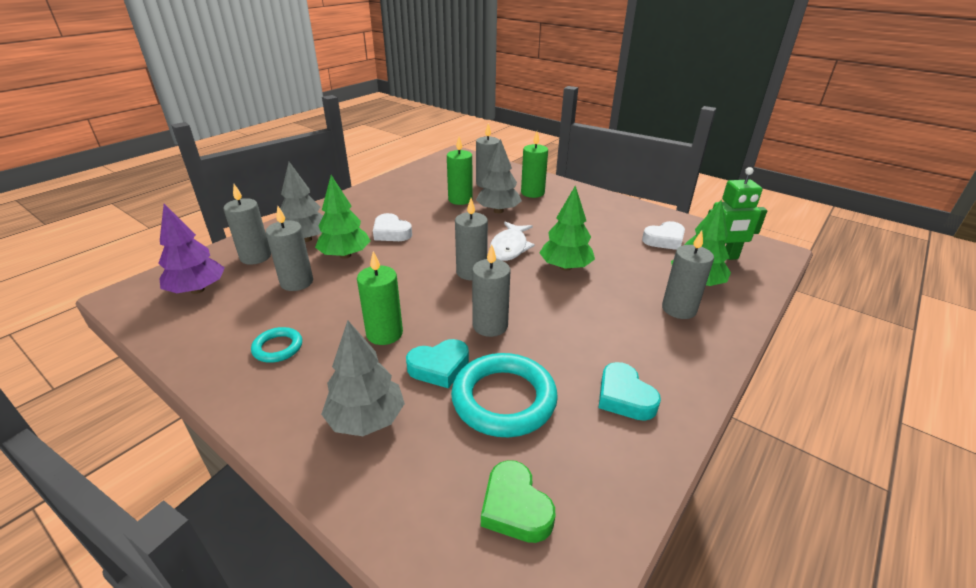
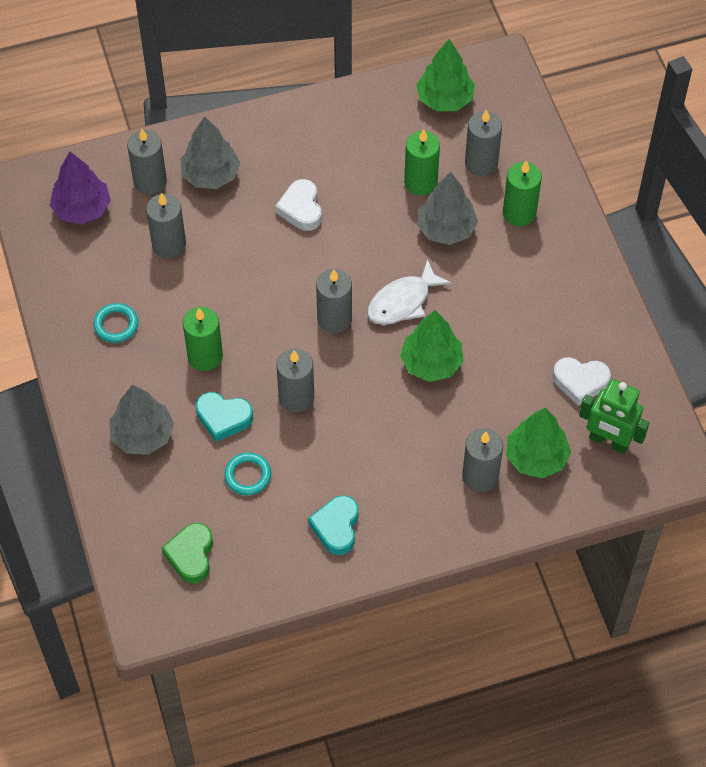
camera: 35 degrees right, 25 degrees up
green tree [315,175,370,259] -> green tree moved to [416,39,475,111]
turquoise ring [451,353,558,437] -> turquoise ring [224,452,271,495], size x0.52

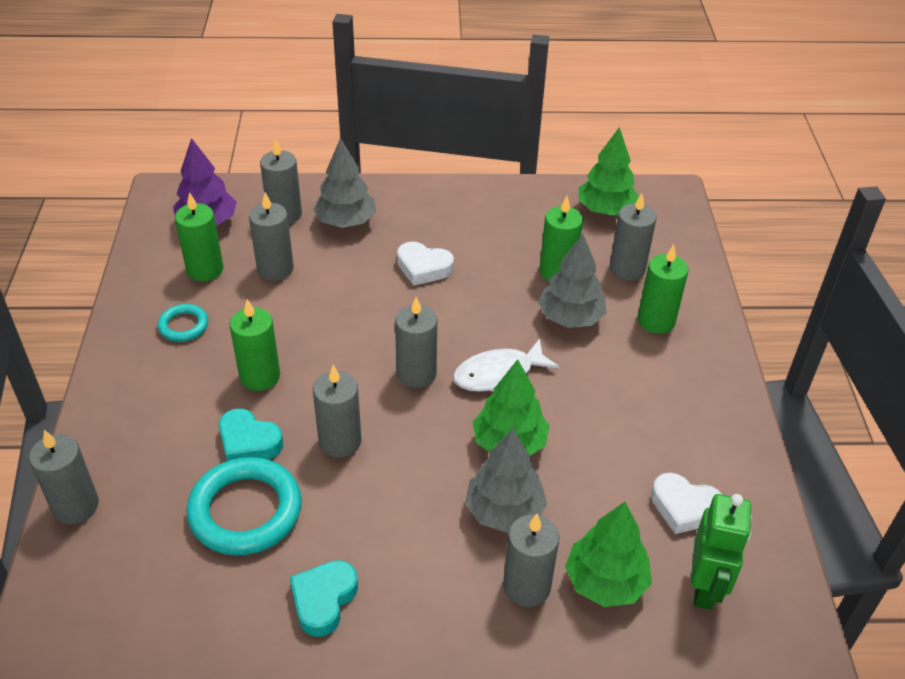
camera: 15 degrees right, 15 degrees down
grey tree [110,384,174,455] -> grey tree moved to [465,429,547,533]
green heart [162,523,213,583] -> none
turquoise ring [224,452,271,495] -> turquoise ring [186,457,302,555], size x1.94
white heart [275,179,322,231] -> white heart turned 75 degrees counterclockwise [397,242,454,286]
green robot [579,379,649,454] -> green robot turned 120 degrees counterclockwise [691,494,752,610]
none -> grey candle [29,430,99,524]
none -> green candle [175,192,223,281]

